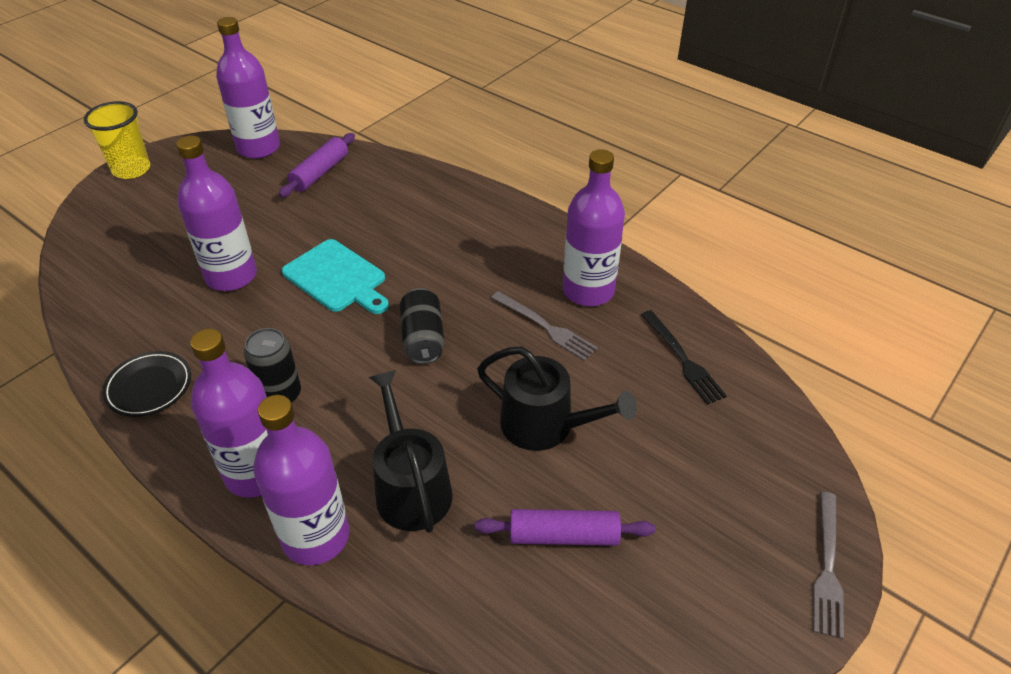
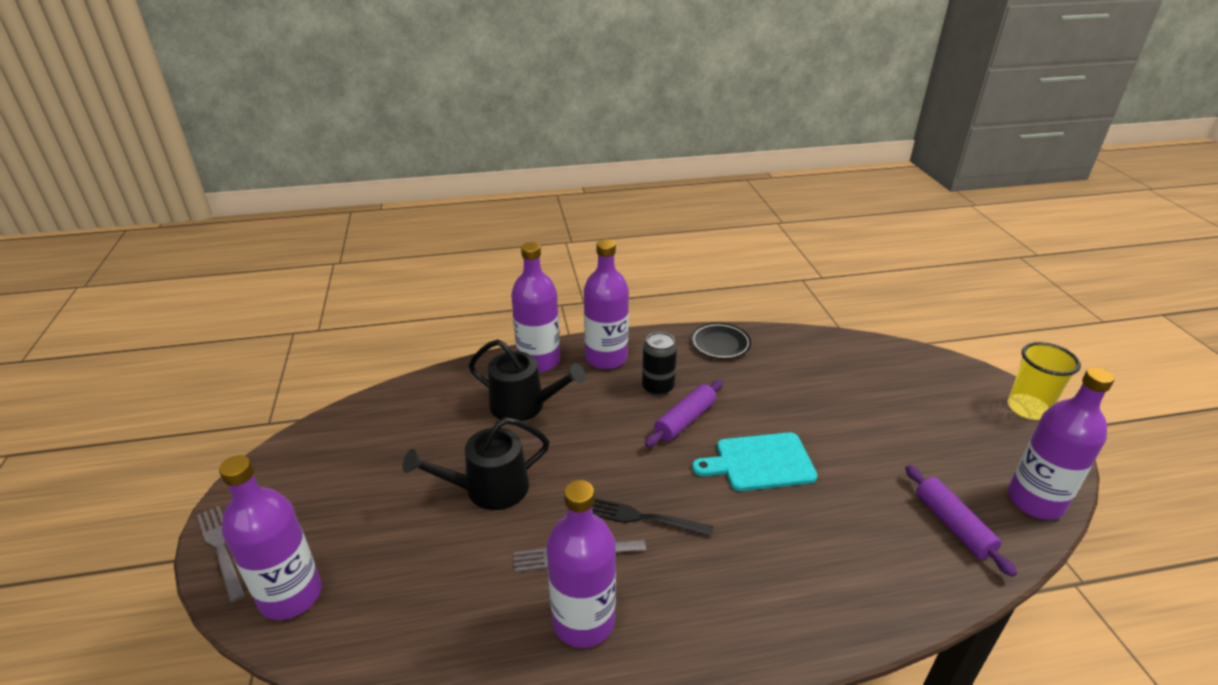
camera: 130 degrees right, 10 degrees down
purple bottle [176,135,257,291] -> purple bottle moved to [219,455,322,620]
black can [400,288,445,364] -> none
purple rolling pin [475,509,656,546] -> purple rolling pin moved to [645,380,723,447]
black fork [641,310,727,405] -> black fork moved to [592,498,714,537]

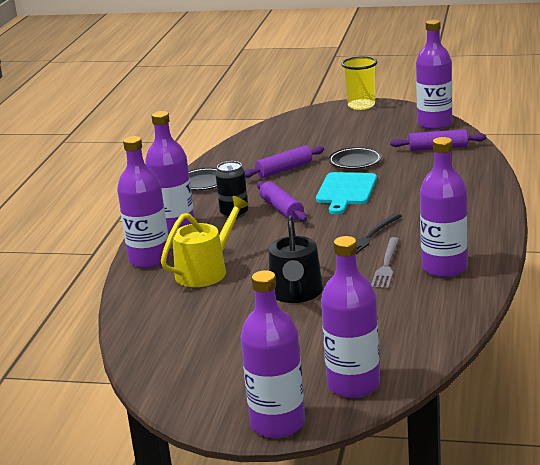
camera: 65 degrees left, 10 degrees down
grey fork [197,506,246,603] -> purple bottle [240,270,305,438]
black watering can [469,339,586,421] -> yellow watering can [161,196,249,287]
none -> purple rolling pin [245,145,324,178]
none -> black plate [329,147,382,169]

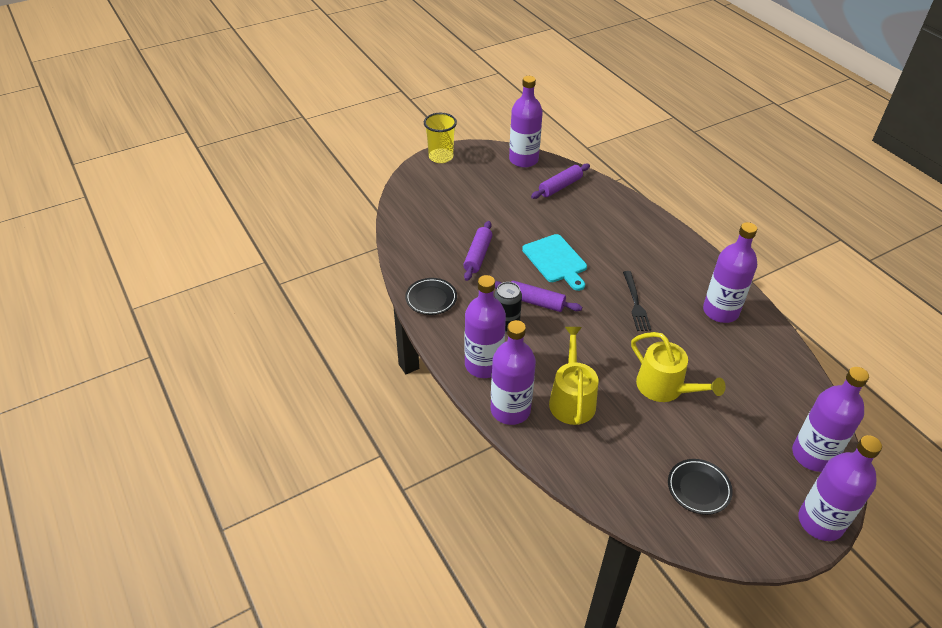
camera: 45 degrees left, 20 degrees up
black watering can [269,216,323,303] -> yellow watering can [631,332,726,402]
black plate [329,147,382,169] -> black plate moved to [668,459,733,515]
grey fork [371,237,399,289] -> none

